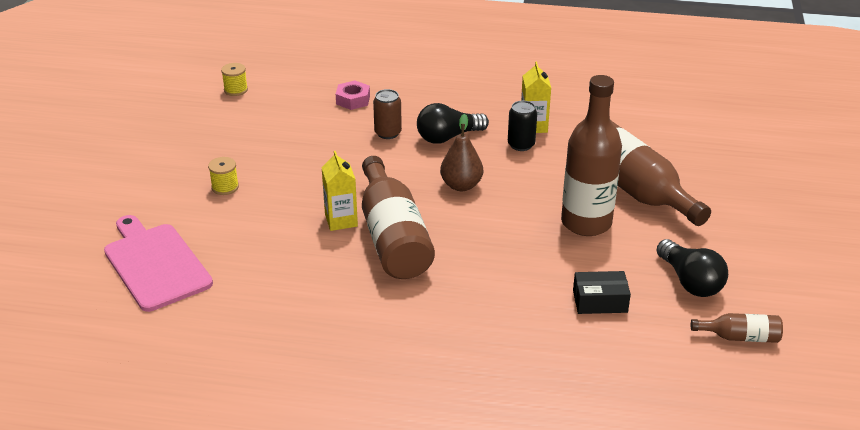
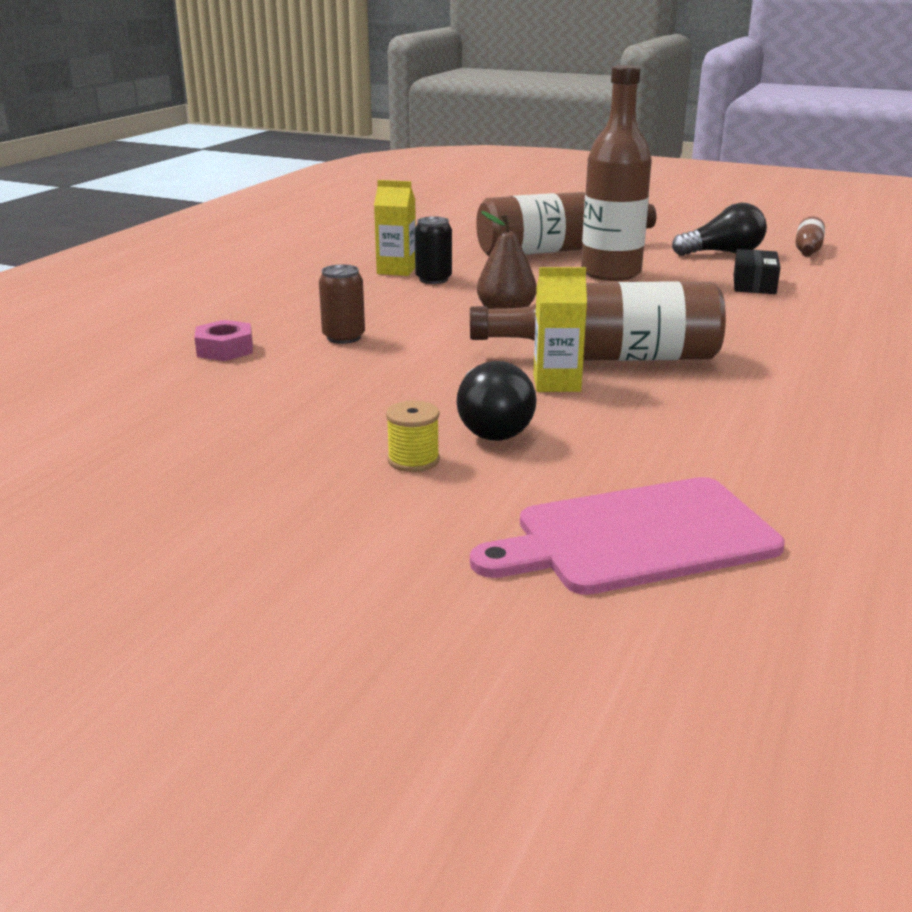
camera: 75 degrees left, 10 degrees down
yellow spool [221,63,248,96] -> none
black light bulb [417,103,489,144] -> black light bulb moved to [456,361,537,441]

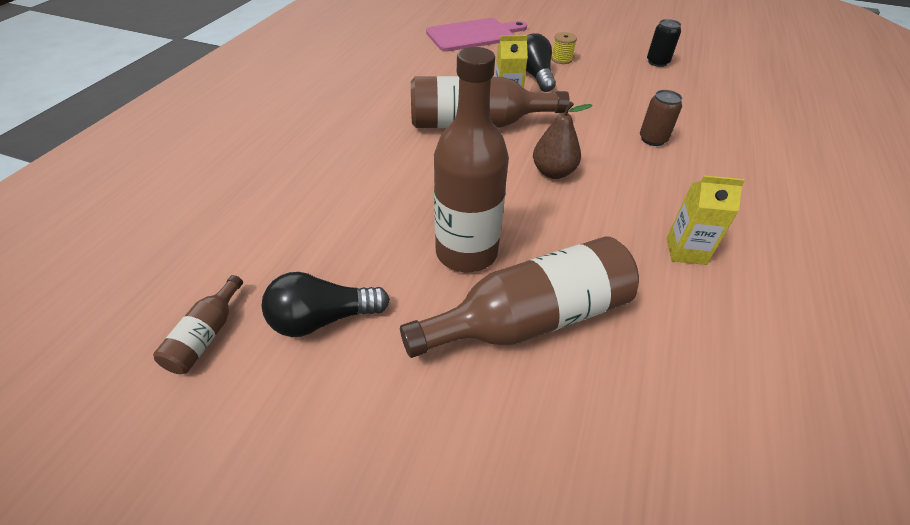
camera: 175 degrees right, 20 degrees up
pink nut [194,320,253,361] -> none
black can [415,216,452,284] -> black can moved to [647,19,681,67]
black box [733,249,781,294] -> none

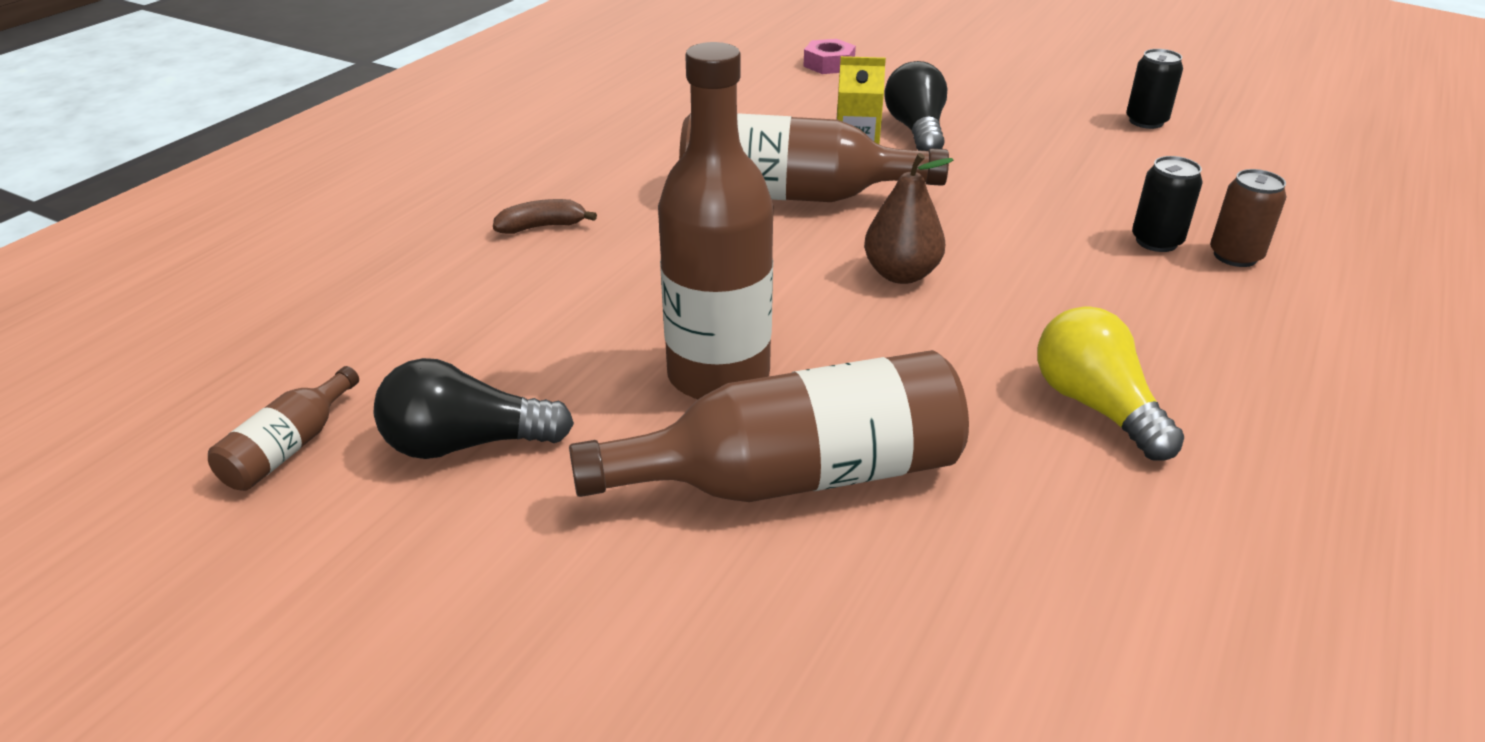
camera: 10 degrees right, 10 degrees down
pink cutting board [426,18,527,52] -> pink nut [803,39,856,74]
yellow spool [551,32,577,64] -> none
brown can [640,90,682,146] -> brown can moved to [1210,169,1287,267]
yellow carton [667,175,745,265] -> yellow light bulb [1037,306,1184,461]
none -> brown banana [493,199,597,234]
none -> black can [1132,156,1203,252]

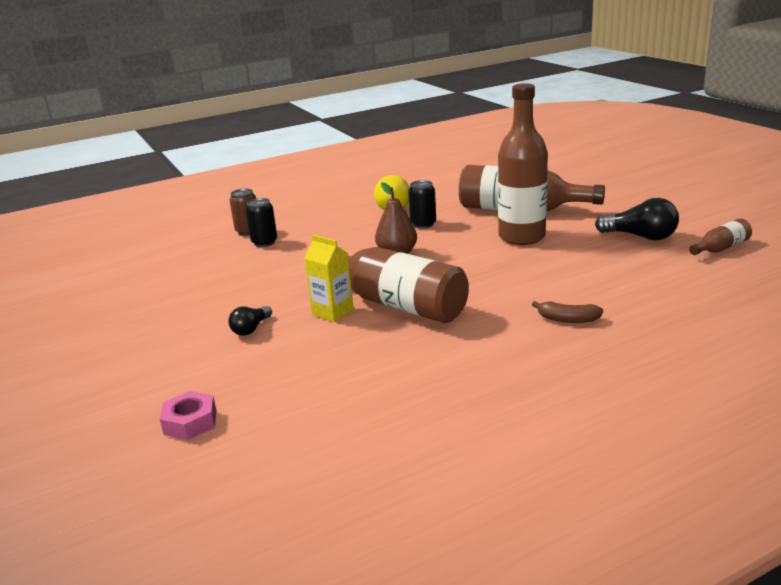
camera: 145 degrees left, 10 degrees down
black light bulb [884,61,948,151] -> black light bulb [228,306,272,336], size x0.59
black can [1126,49,1183,129] -> black can moved to [408,180,436,228]

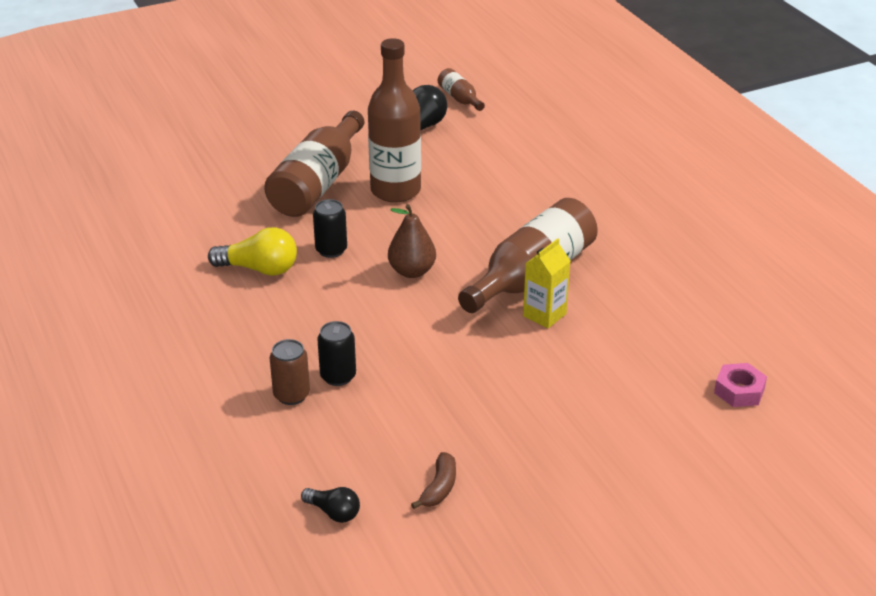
camera: 90 degrees left, 10 degrees up
black light bulb [228,306,272,336] -> black light bulb moved to [301,487,360,523]
brown banana [532,301,603,323] -> brown banana moved to [411,452,456,509]

